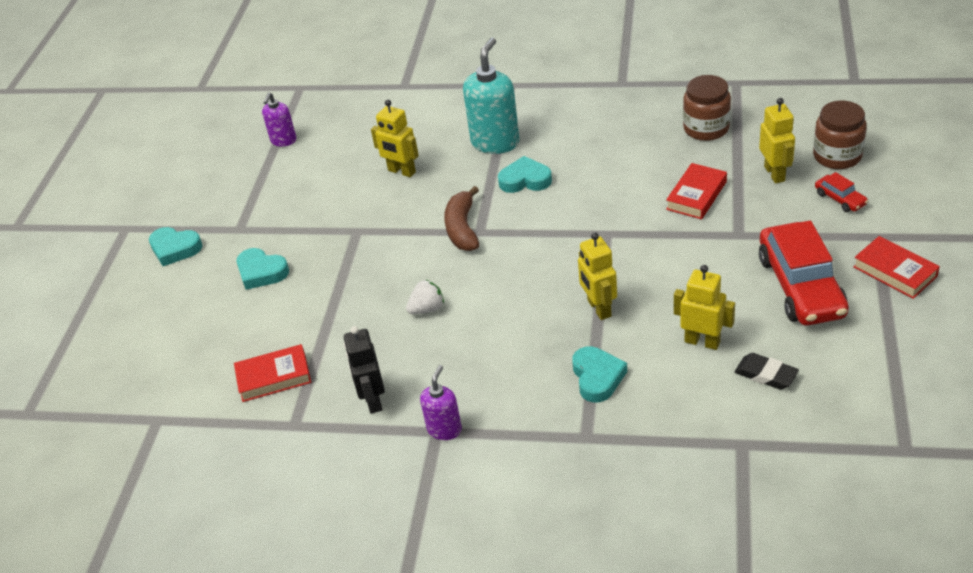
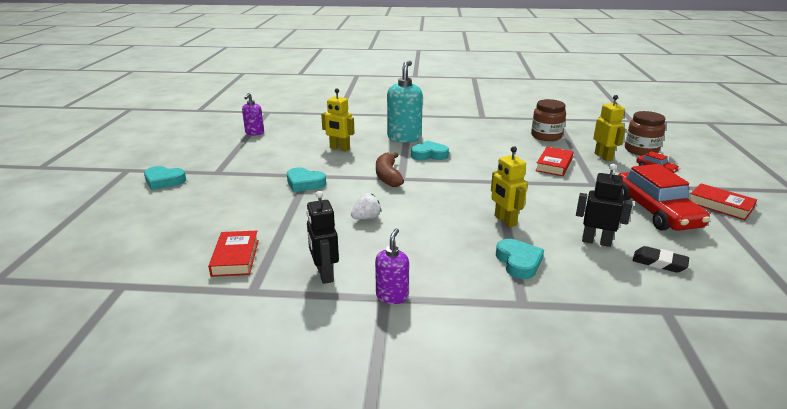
camera: 10 degrees left, 15 degrees down
red book [234,344,311,402] -> red book turned 75 degrees counterclockwise [208,231,259,277]
turquoise heart [236,248,289,290] -> turquoise heart moved to [287,167,326,192]
yellow robot [674,265,735,350] -> black robot [576,164,633,247]

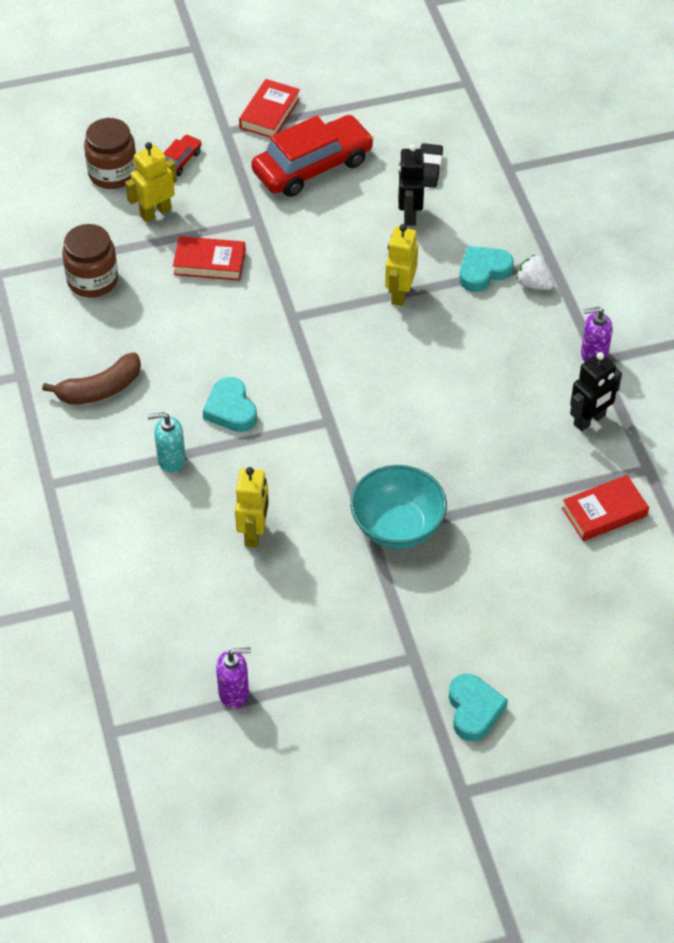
camera: 110 degrees left, 25 degrees up
turquoise heart [287,167,326,192] -> turquoise bowl [350,465,447,549]
white strawberry [351,193,382,220] -> white strawberry moved to [516,255,554,290]
brown banana [376,152,404,187] -> brown banana moved to [42,353,141,404]
turquoise soap dispenser [387,61,423,143] -> turquoise soap dispenser [148,412,186,473], size x0.56
yellow robot [491,146,527,227] -> yellow robot turned 150 degrees clockwise [385,224,418,306]

